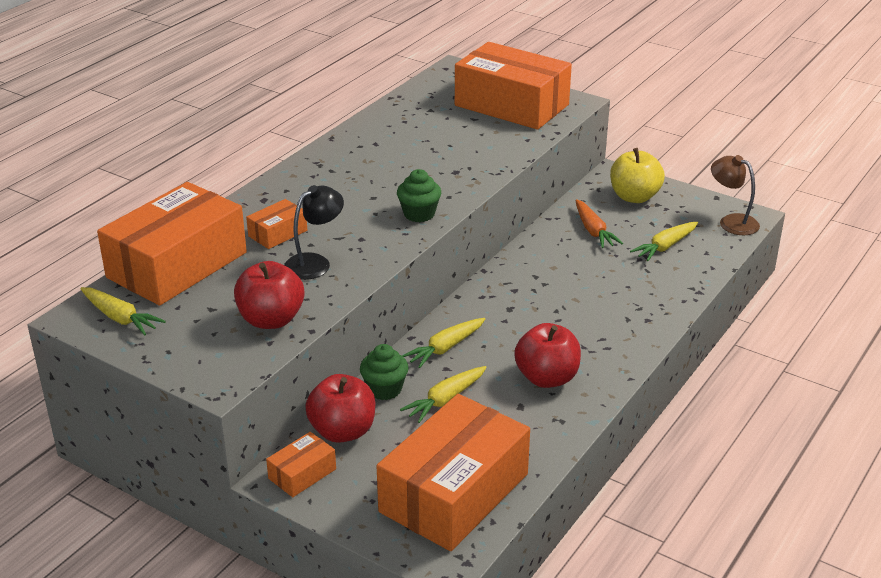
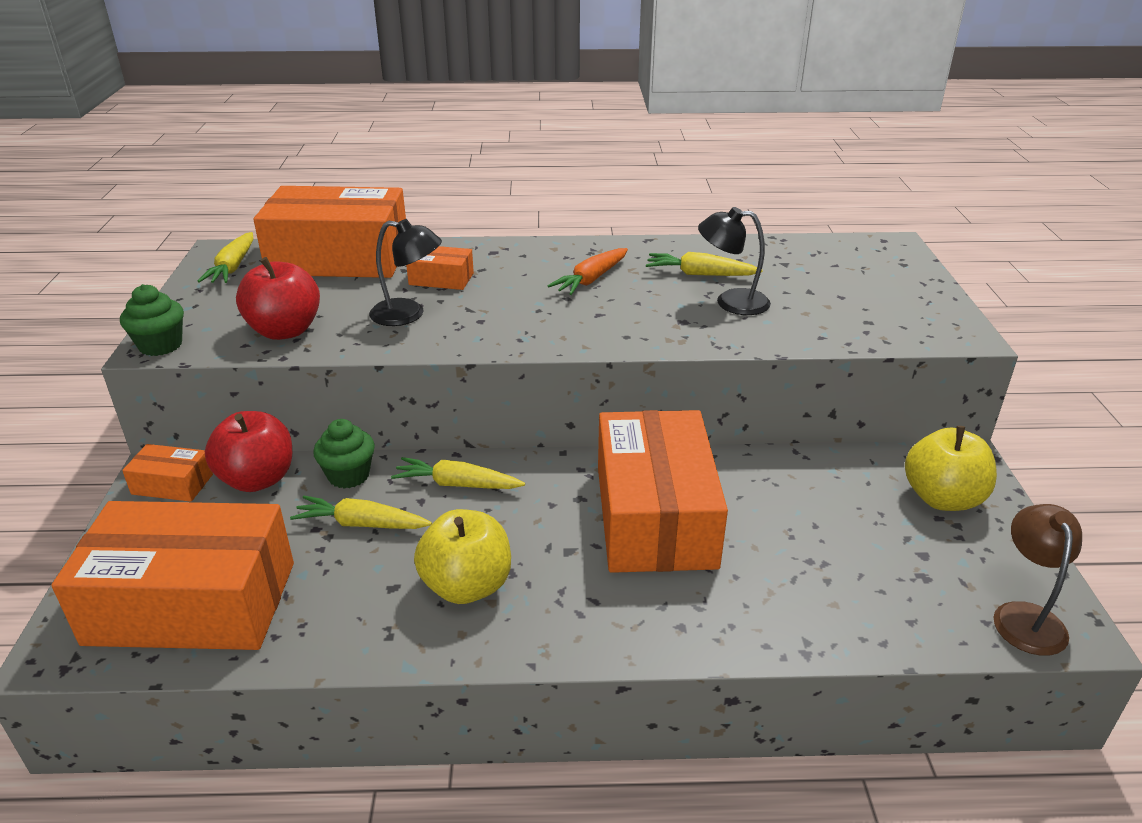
camera: 55 degrees right, 0 degrees up
green cupcake [397,169,441,222] -> green cupcake moved to [120,284,184,356]
orange box [455,42,572,130] -> orange box moved to [598,410,728,573]
red apple [514,323,581,388] -> yellow apple [414,509,511,604]
orange carrot [575,199,623,248] -> orange carrot moved to [547,248,628,295]
yellow carrot [630,222,698,261] -> yellow carrot moved to [646,252,763,276]
none -> black lamp [698,207,771,315]

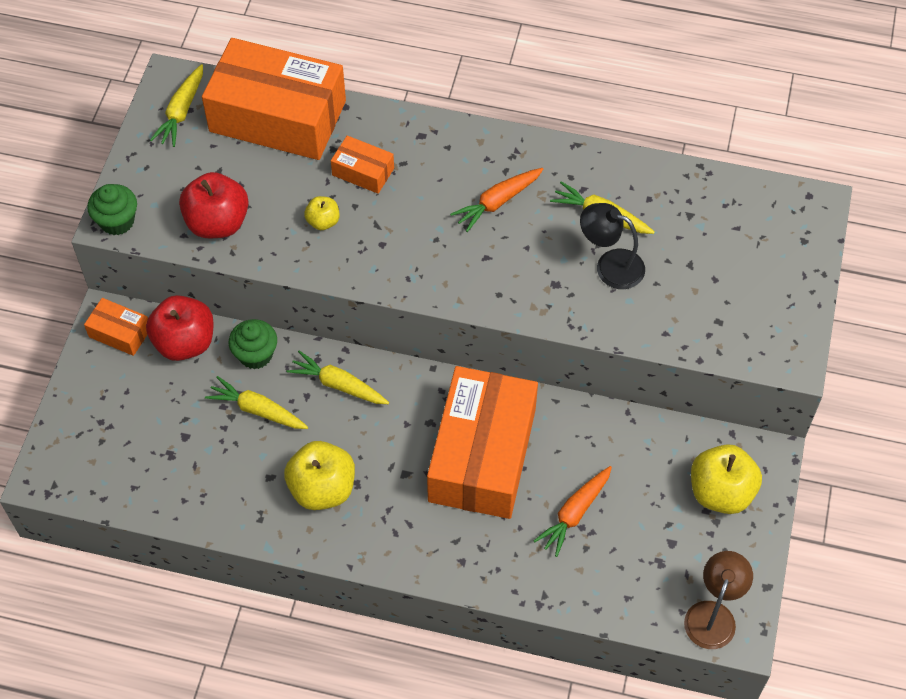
camera: 15 degrees right, 25 degrees up
orange box [51,501,294,650] -> none
black lamp [369,219,442,326] -> yellow apple [304,196,339,230]
none -> orange carrot [533,466,612,557]

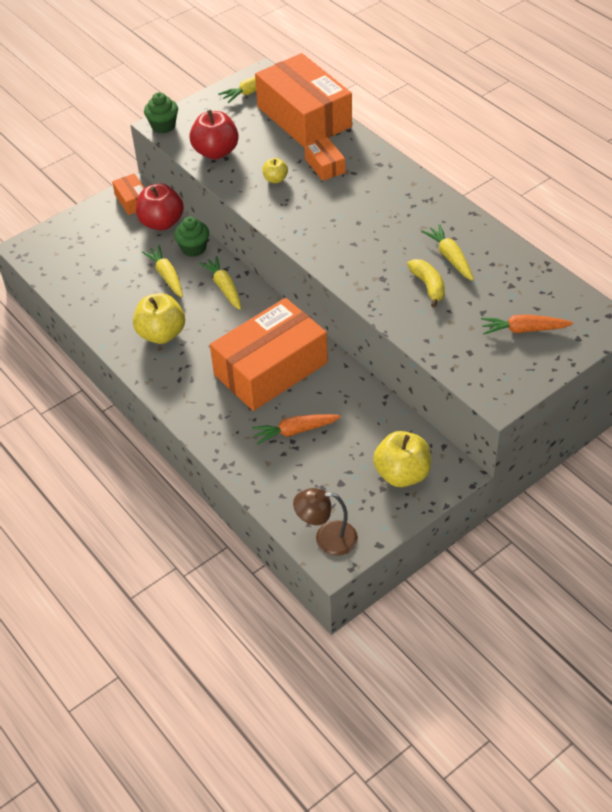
camera: 40 degrees right, 10 degrees down
orange carrot [450,168,543,232] -> orange carrot moved to [481,314,573,335]
black lamp [580,203,645,289] -> yellow banana [407,259,445,308]
brown lamp [684,551,753,649] -> brown lamp turned 150 degrees counterclockwise [293,488,358,556]

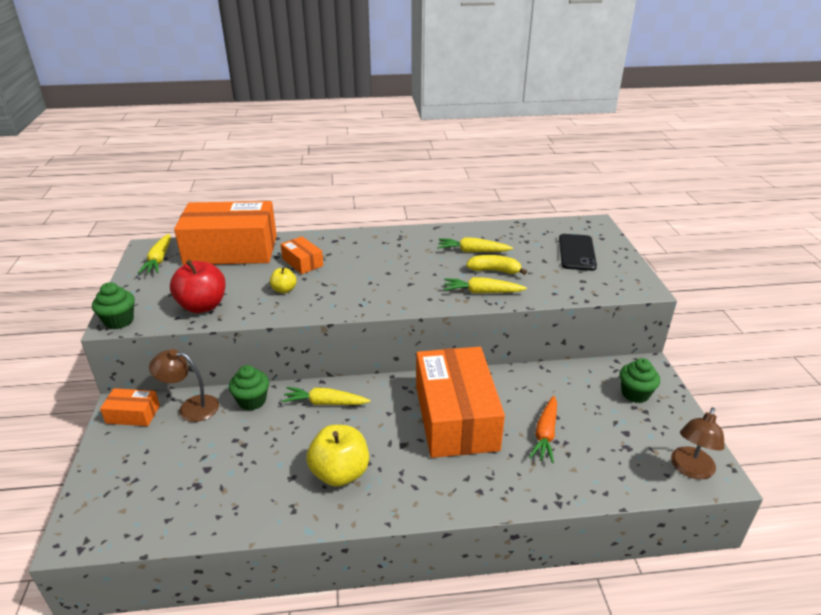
camera: 60 degrees left, 15 degrees down
red apple [136,184,184,231] -> brown lamp [149,349,219,422]
yellow carrot [142,245,183,297] -> yellow carrot moved to [444,277,527,293]
orange box [304,137,345,181] -> orange box turned 45 degrees clockwise [281,236,323,274]
yellow apple [373,431,431,487] -> green cupcake [620,358,660,403]
orange carrot [481,314,573,335] -> black phone [559,234,597,271]

